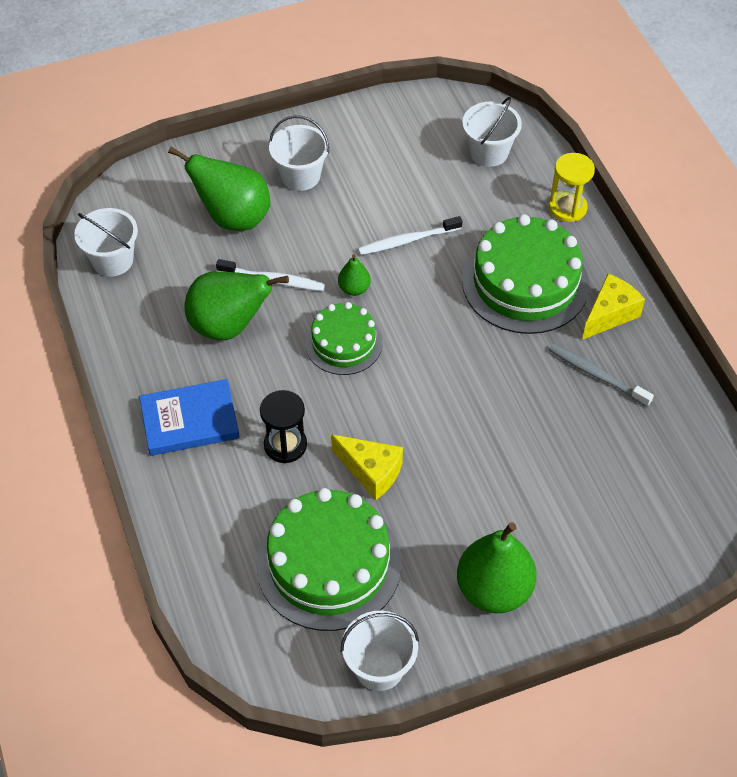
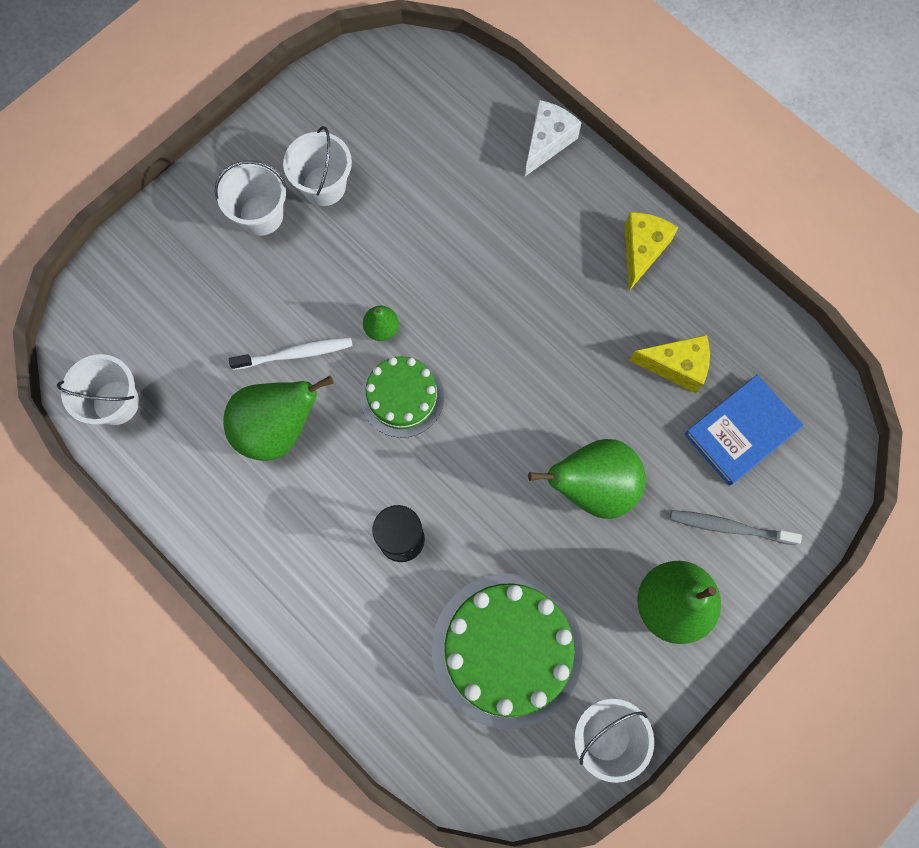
camera: 25 degrees left, 20 degrees up
blue book [139,379,240,456] -> blue book moved to [684,374,803,486]
green pear [168,147,270,231] -> green pear moved to [528,439,646,519]
yellow cheese [331,434,403,500] -> yellow cheese moved to [629,335,710,393]
white toothbrush [358,216,462,255] -> none
white bucket [462,97,522,167] -> white bucket moved to [283,126,352,206]
green cake [462,214,589,334] -> none
yellow hourglass [549,153,595,222] -> white cheese [525,100,581,176]
grey toothbrush [549,344,654,407] -> grey toothbrush moved to [670,510,802,545]

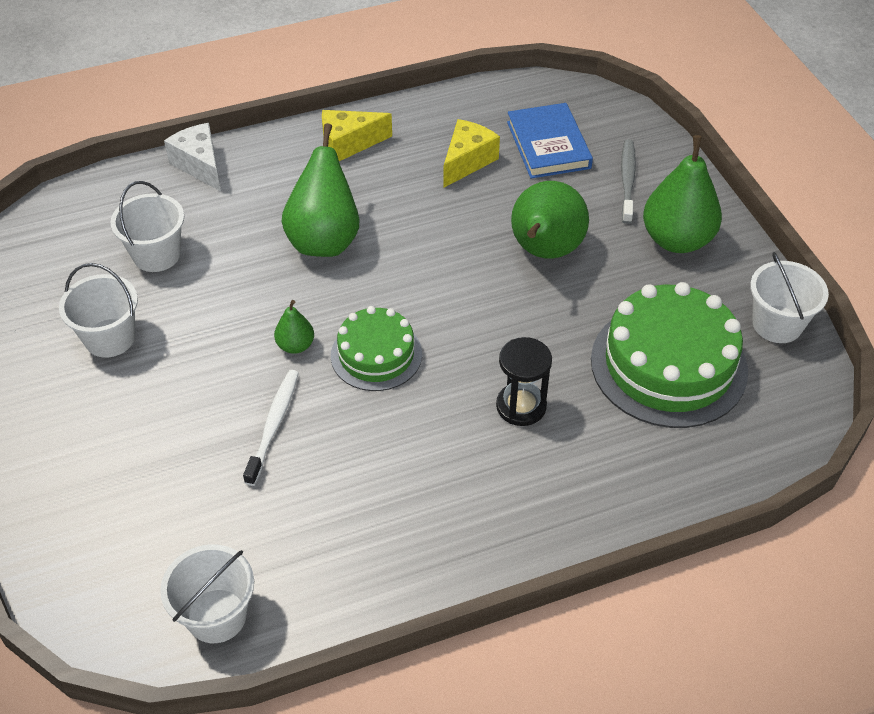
camera: 65 degrees left, 25 degrees down
white bucket [215,161,287,236] -> white bucket moved to [111,181,184,272]
green pear [223,376,334,461] -> green pear moved to [282,123,359,257]
yellow cheese [625,212,678,291] -> yellow cheese turned 60 degrees counterclockwise [322,110,392,161]
grey toothbrush [670,510,802,545] -> grey toothbrush turned 150 degrees clockwise [621,139,636,224]

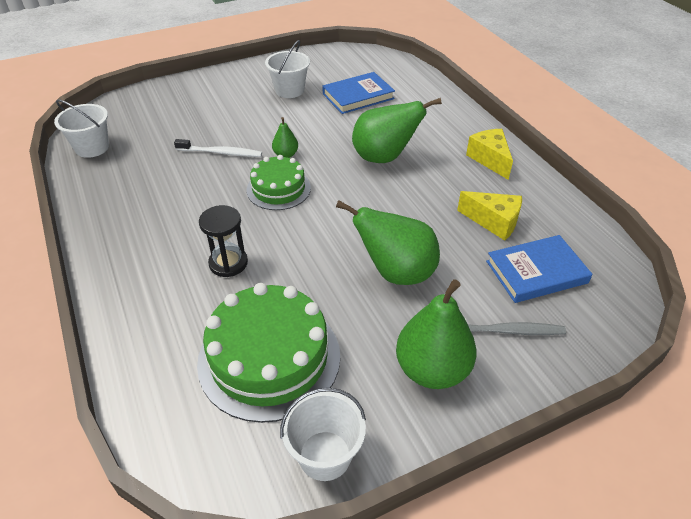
camera: 85 degrees right, 5 degrees down
white bucket [111,181,184,272] -> blue book [322,72,395,114]
white cheese [164,123,221,191] -> none

